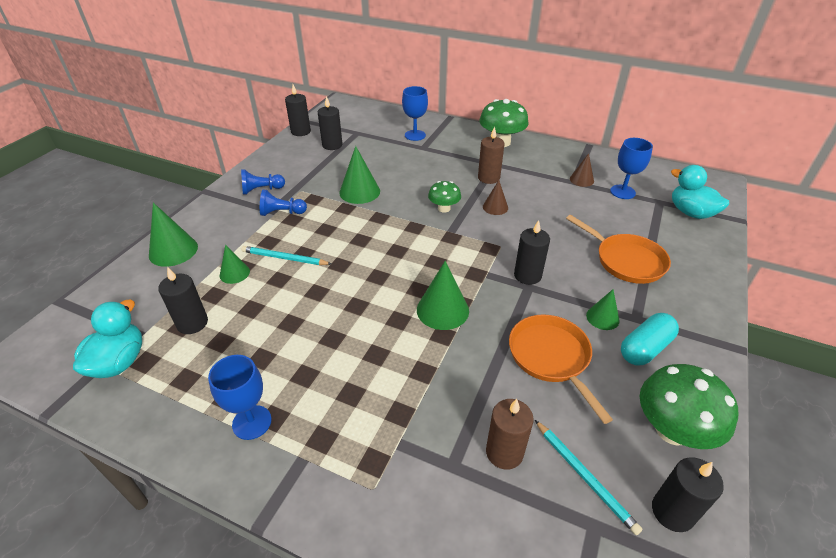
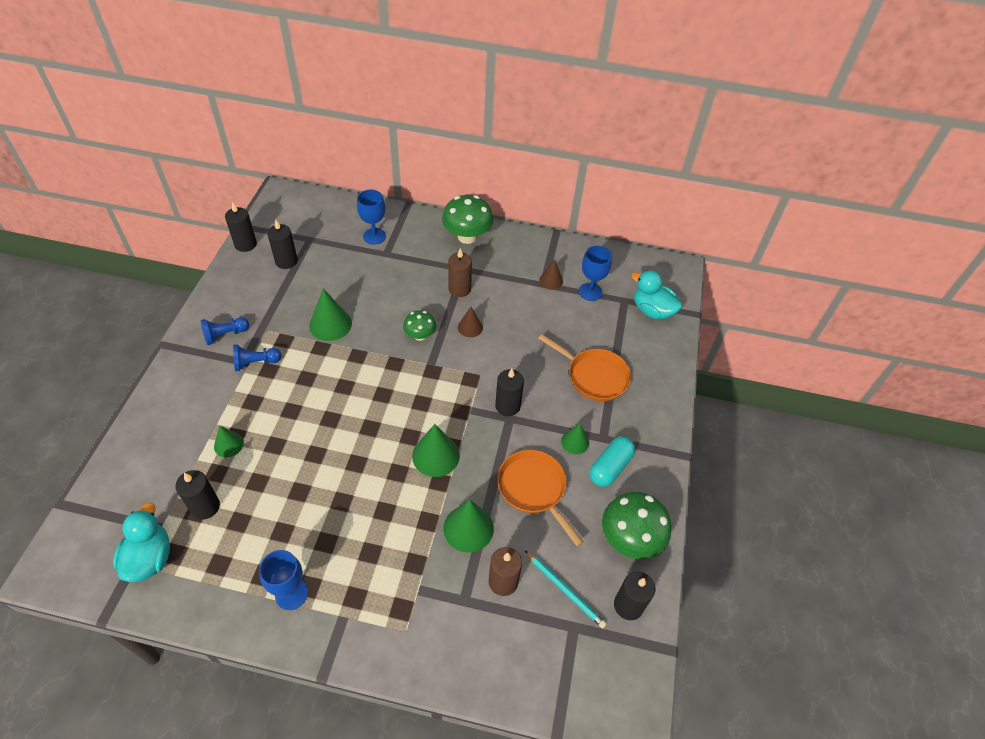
camera: 15 degrees left, 10 degrees up
green cone [149,203,198,267] -> green cone moved to [443,500,494,553]
turquoise pencil [242,246,331,265] -> none

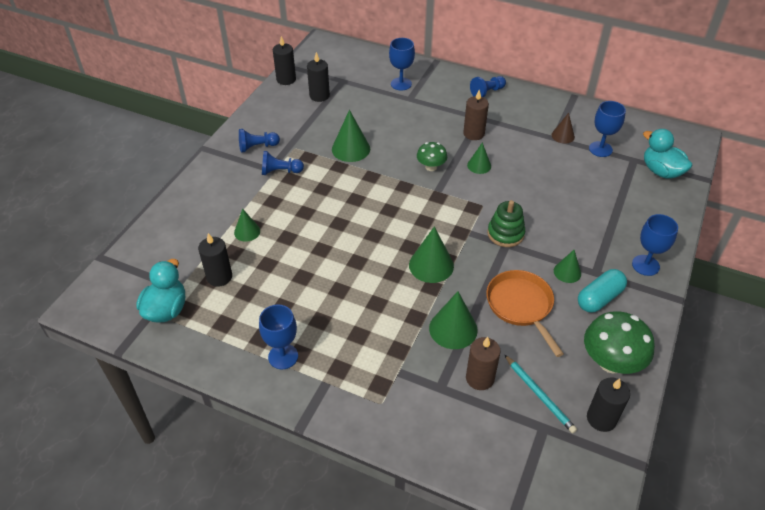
camera: 15 degrees right, 5 degrees down
green mushroom [442,195,493,244] -> blue pawn [470,76,506,97]
brown cone [458,307,483,337] -> green cone [467,142,491,174]
black candle [495,369,524,416] -> green stacking toy [487,200,525,247]
orange pan [538,334,631,401] -> none
none -> blue goblet [632,214,678,276]

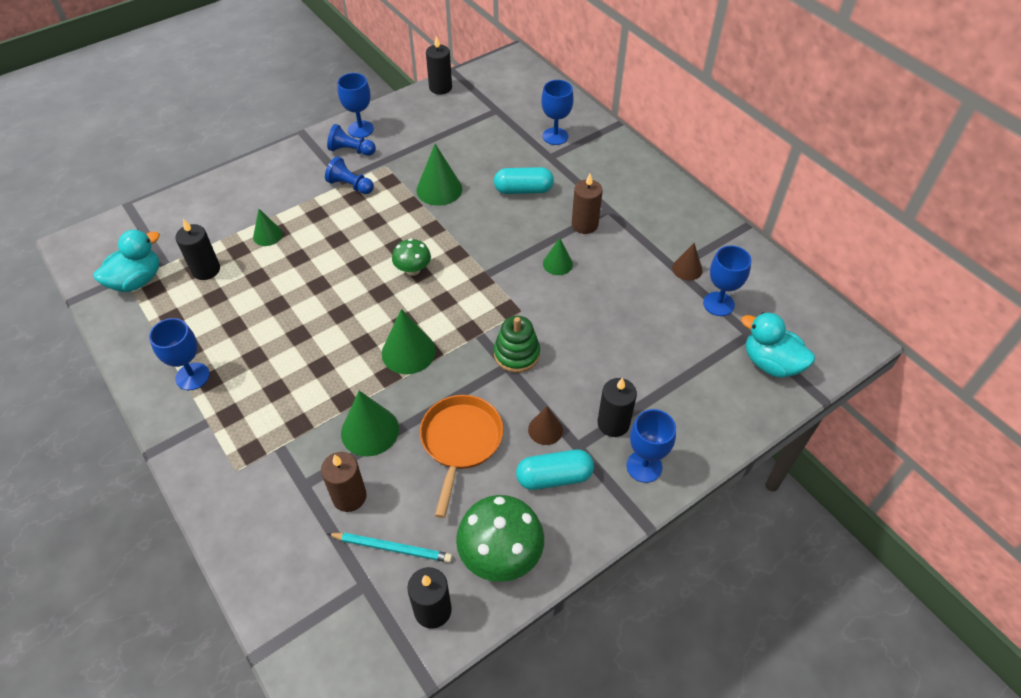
camera: 30 degrees right, 5 degrees up
black candle [307,52,330,102] -> black candle moved to [598,377,637,437]
green mushroom [417,142,447,171] -> green mushroom moved to [392,238,431,276]
blue pawn [470,76,506,97] -> none
turquoise pencil [505,355,577,434] -> turquoise pencil turned 75 degrees counterclockwise [328,533,452,563]
green cone [554,250,581,283] -> brown cone [528,406,563,445]
turquoise duck [643,129,693,179] -> turquoise duck turned 45 degrees counterclockwise [741,312,815,378]
none -> blue goblet [338,73,374,138]
none -> turquoise capsule [494,167,554,194]

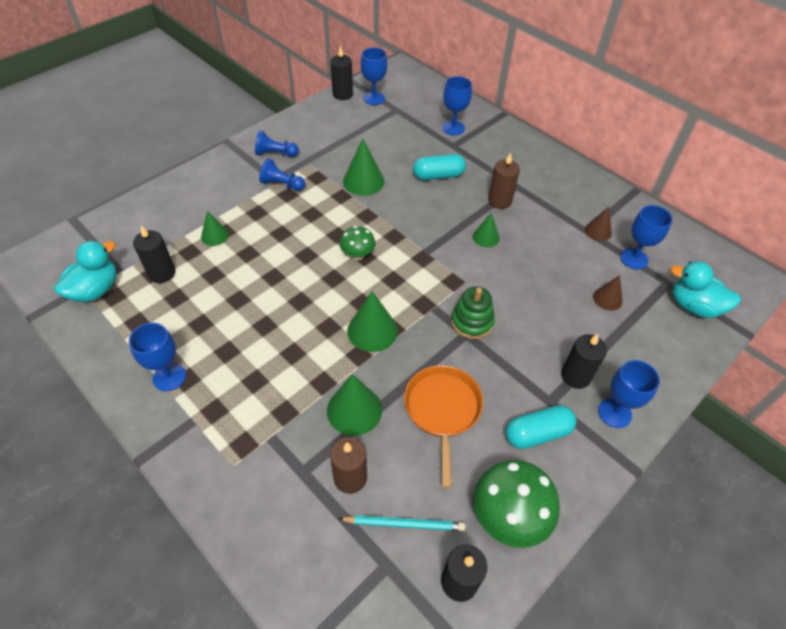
camera: 10 degrees left, 0 degrees up
blue goblet [338,73,374,138] -> blue goblet moved to [360,47,388,105]
brown cone [528,406,563,445] -> brown cone moved to [593,275,623,311]

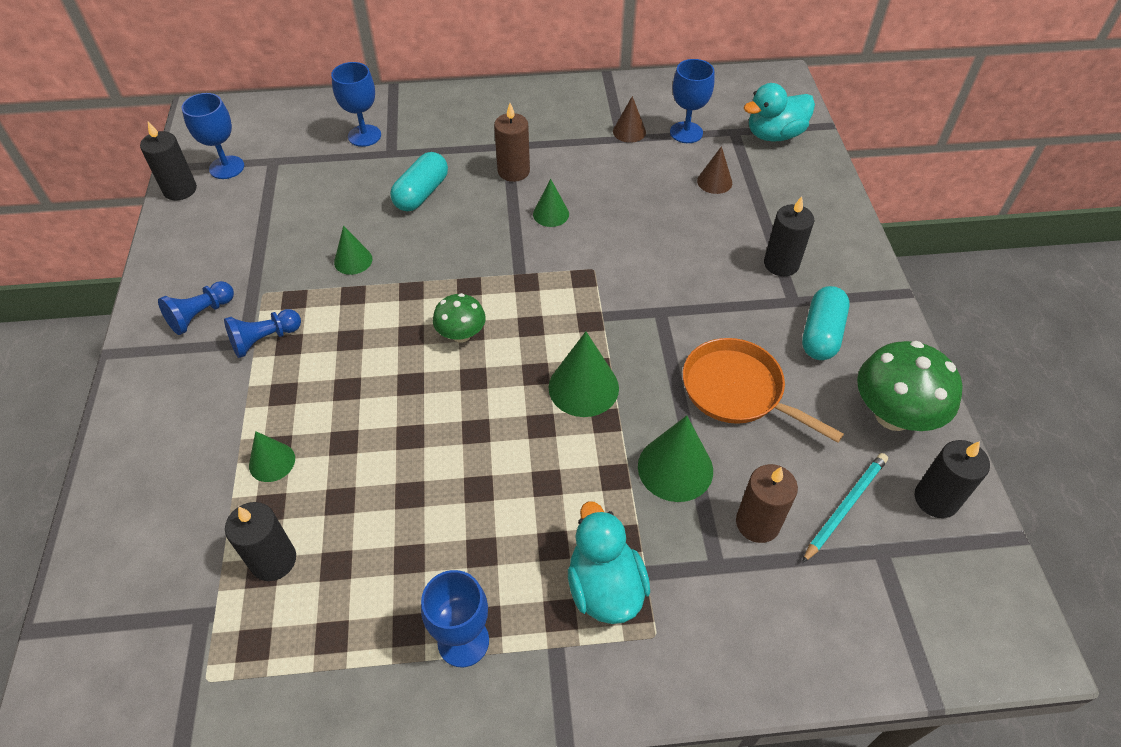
camera: 50 degrees left, 0 degrees up
turquoise duck [54,240,117,302] -> turquoise duck moved to [568,501,650,624]
green cone [343,138,384,196] -> green cone [334,225,372,275], size x0.61
green stacking toy [451,286,495,339] -> none
blue goblet [598,360,660,428] -> none

